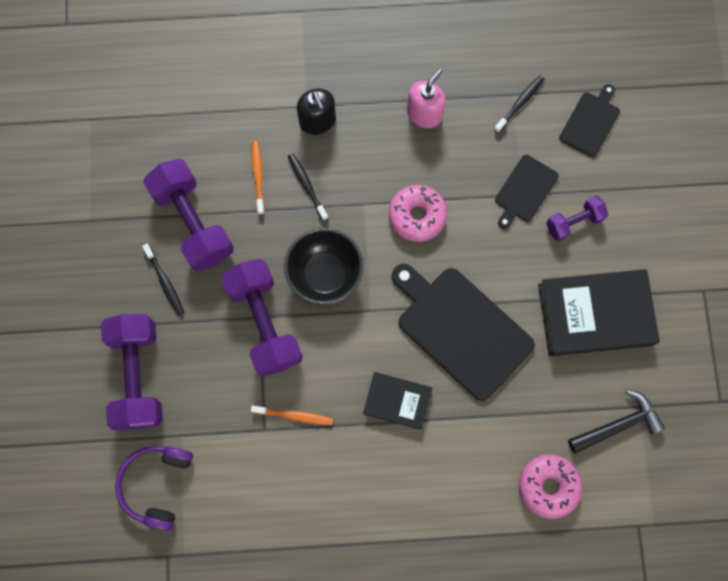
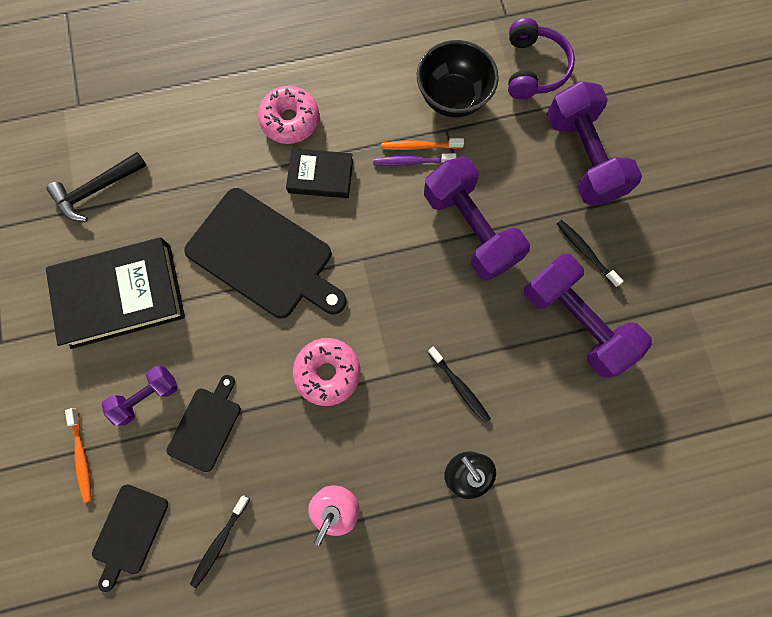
camera: 170 degrees right, 0 degrees up
orange toothbrush [252,141,265,215] -> orange toothbrush moved to [65,408,92,503]
black bowl [284,228,363,305] -> black bowl moved to [417,40,499,118]
pink donut [519,455,582,519] -> pink donut moved to [258,86,319,144]
none -> purple toothbrush [373,153,456,166]

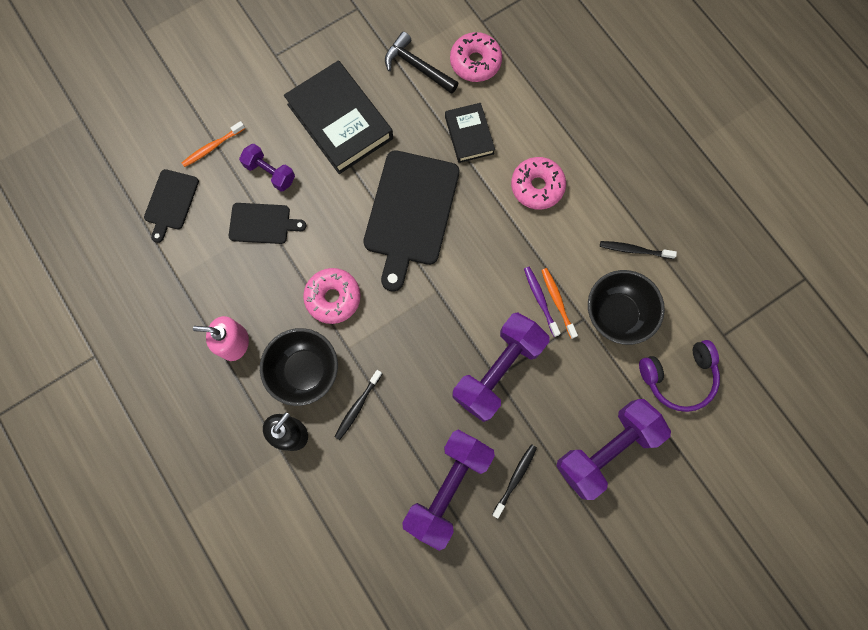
camera: 70 degrees right, 0 degrees up
black cutting board [92,484,168,592] -> black cutting board turned 75 degrees counterclockwise [144,169,199,243]
black toothbrush [190,495,250,588] -> black toothbrush moved to [600,241,677,259]
black book [286,148,353,198] -> black book moved to [445,103,495,163]
none -> black bowl [260,328,338,406]
none -> pink donut [450,32,502,82]

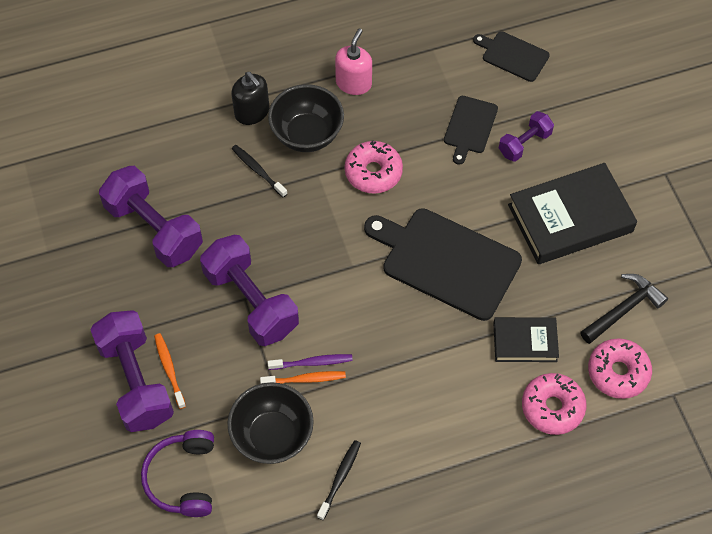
camera: 105 degrees right, 15 degrees down
orange toothbrush [182,121,245,167] -> orange toothbrush moved to [154,333,186,409]
black toothbrush [492,444,537,519] -> none
pink donut [511,157,566,210] -> pink donut moved to [522,373,586,435]

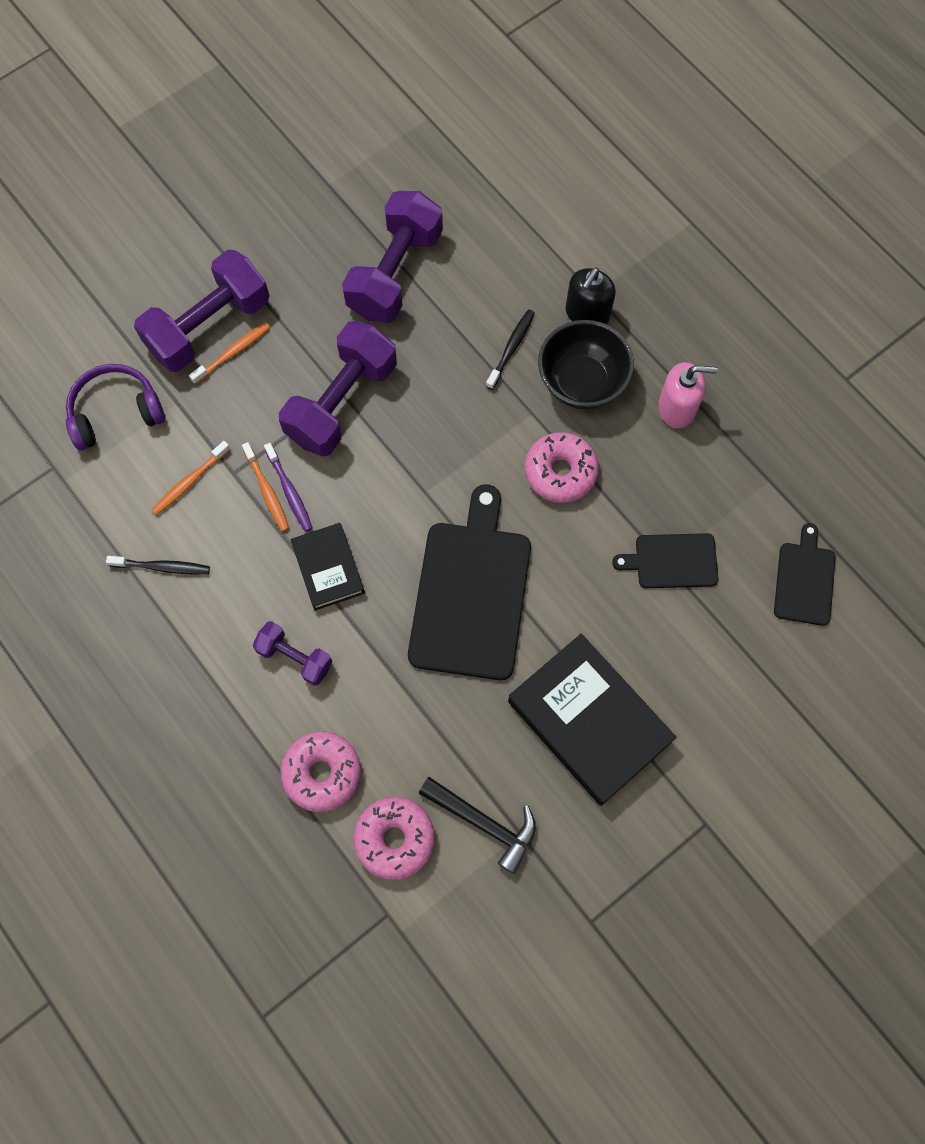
camera: 70 degrees right, 10 degrees up
black bowl [228,382,314,464] -> orange toothbrush [152,441,230,515]
black book [493,317,559,362] -> black book moved to [290,523,365,610]
purple dumbbell [499,111,554,162] -> purple dumbbell moved to [253,621,333,686]

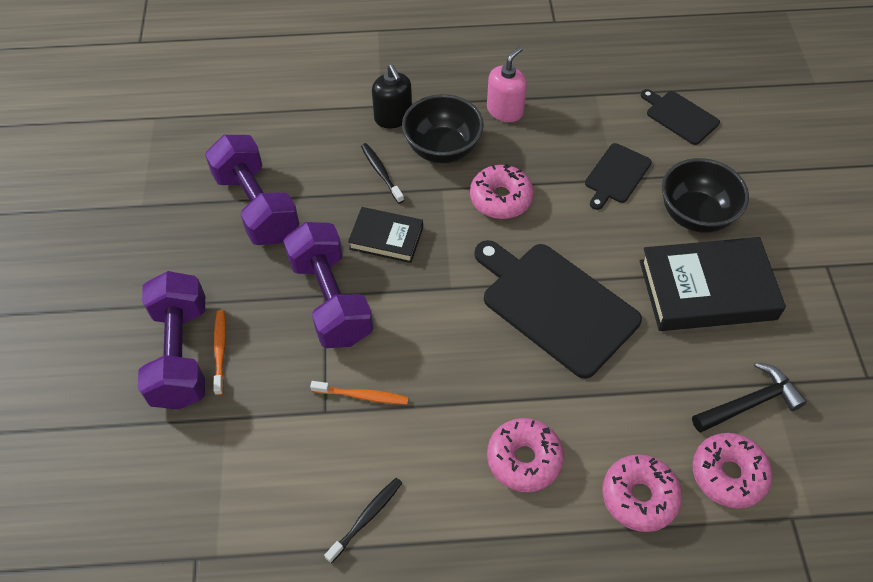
camera: 55 degrees left, 15 degrees down
purple headphones [66,364,165,451] -> none
orange toothbrush [152,441,230,515] -> none
purple dumbbell [253,621,333,686] -> pink donut [487,418,564,492]
purple toothbrush [264,443,313,532] -> none
black book [290,523,365,610] -> black book moved to [348,207,423,263]
none -> black bowl [662,158,749,233]

